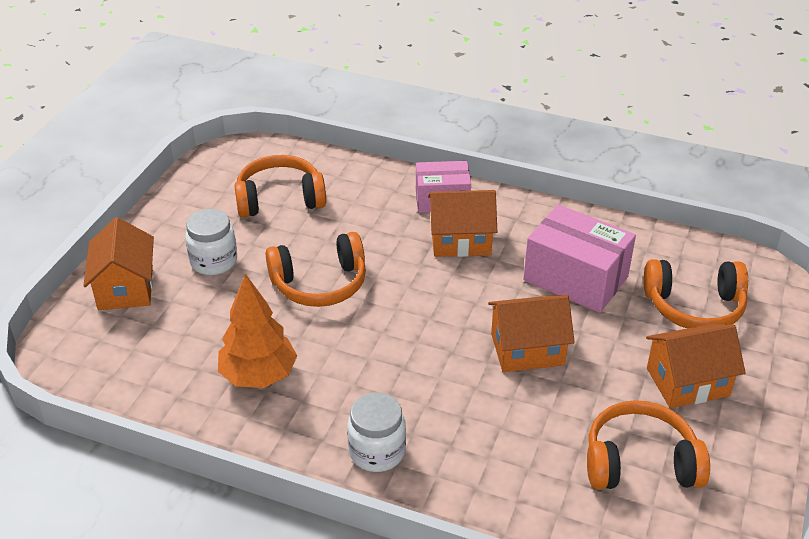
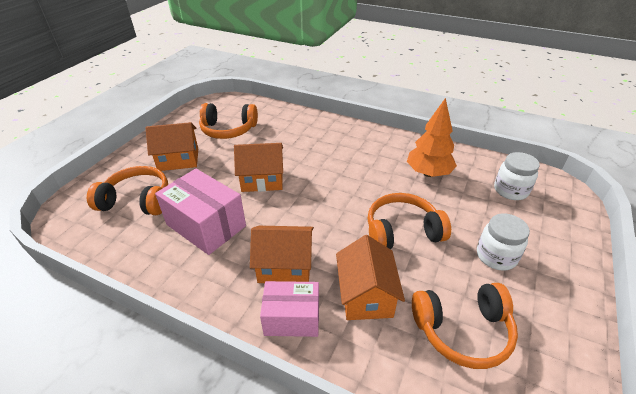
camera: 175 degrees left, 0 degrees up
orange house [83,217,154,310] -> orange house moved to [336,235,405,320]
white jar [347,392,406,472] -> white jar moved to [494,152,540,200]

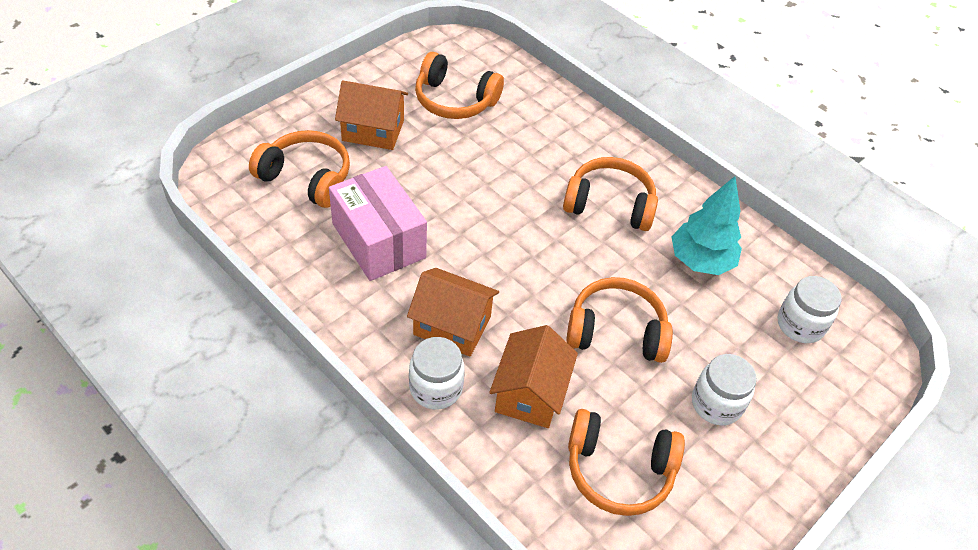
camera: 15 degrees right, 10 degrees up
orange house [234,143,283,192] -> none
pink box [260,281,319,337] -> white jar [409,337,464,409]
orange tree [407,98,457,177] -> turquoise tree [671,176,742,275]
none -> orange headphones [563,157,658,231]

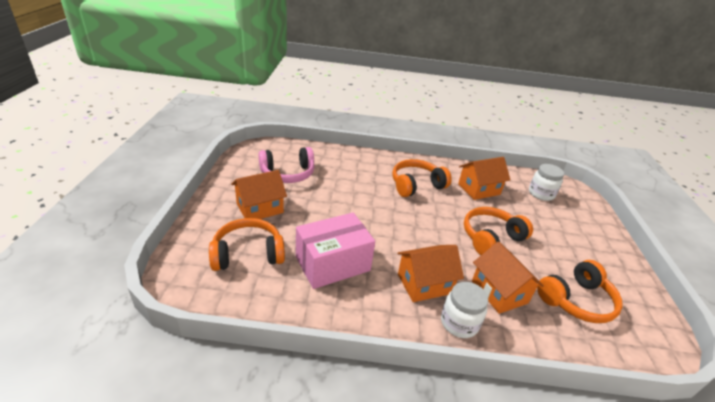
camera: 40 degrees left, 15 degrees down
pink box [329,166,427,281] -> pink box turned 45 degrees counterclockwise [296,213,375,289]
orange headphones [415,52,504,119] -> pink headphones [259,147,315,183]
turquoise tree [671,176,742,275] -> orange house [458,157,510,200]
white jar [692,354,757,425] -> none

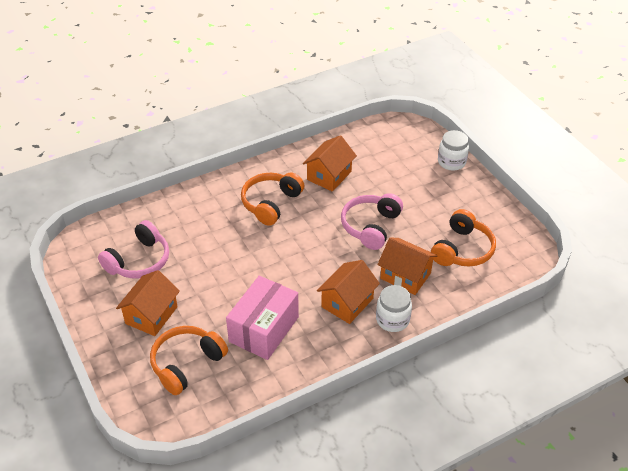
camera: 30 degrees left, 10 degrees up
orange headphones [464,207,533,255] -> pink headphones [341,193,403,250]
white jar [529,164,564,201] -> white jar moved to [438,130,469,171]

